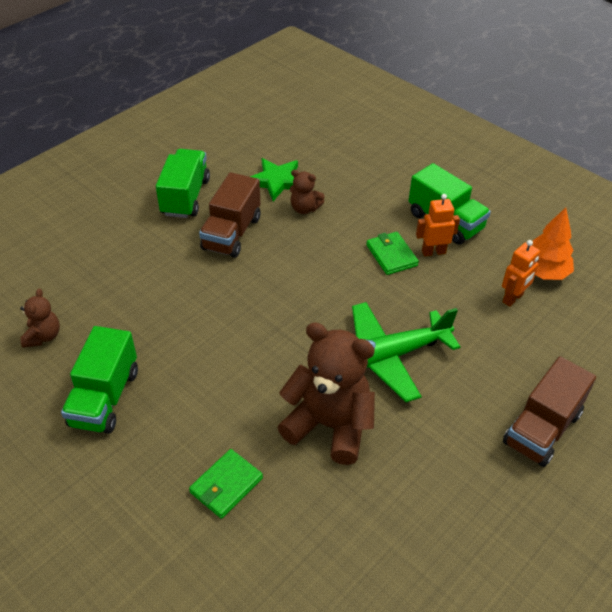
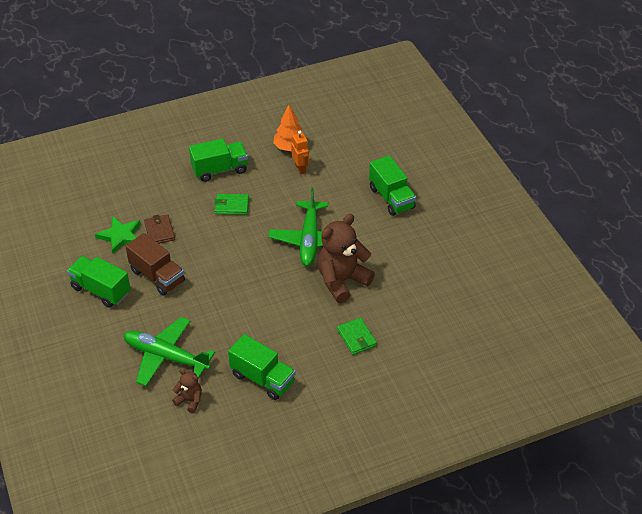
camera: 65 degrees left, 0 degrees up
brown teddy bear [290,170,325,214] -> brown wallet [144,214,175,244]
orange robot [416,194,460,256] -> none
brown truck [503,356,596,467] -> green truck [369,156,416,216]
none -> green plane [123,317,215,386]

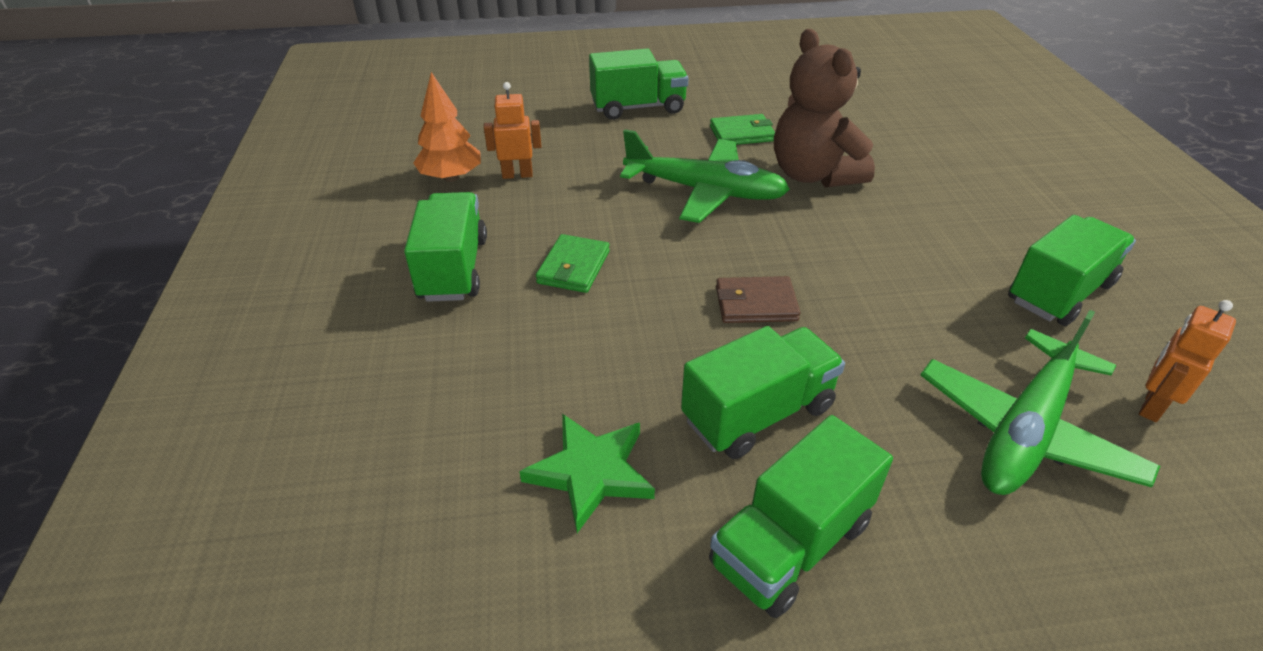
camera: 75 degrees left, 5 degrees down
brown truck [125,233,185,296] -> green truck [681,326,845,459]
brown wallet [144,214,175,244] -> brown wallet moved to [716,276,801,323]
brown teddy bear [172,369,202,413] -> orange robot [1139,300,1236,422]
green wallet [337,318,377,355] -> green wallet moved to [710,114,775,145]

